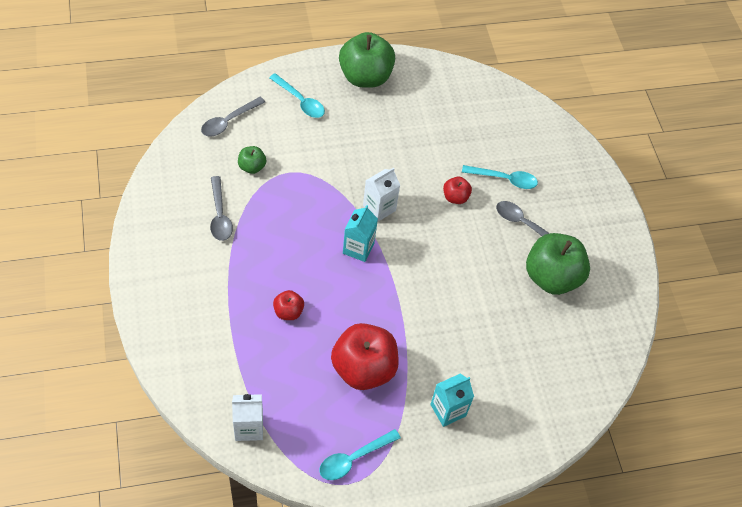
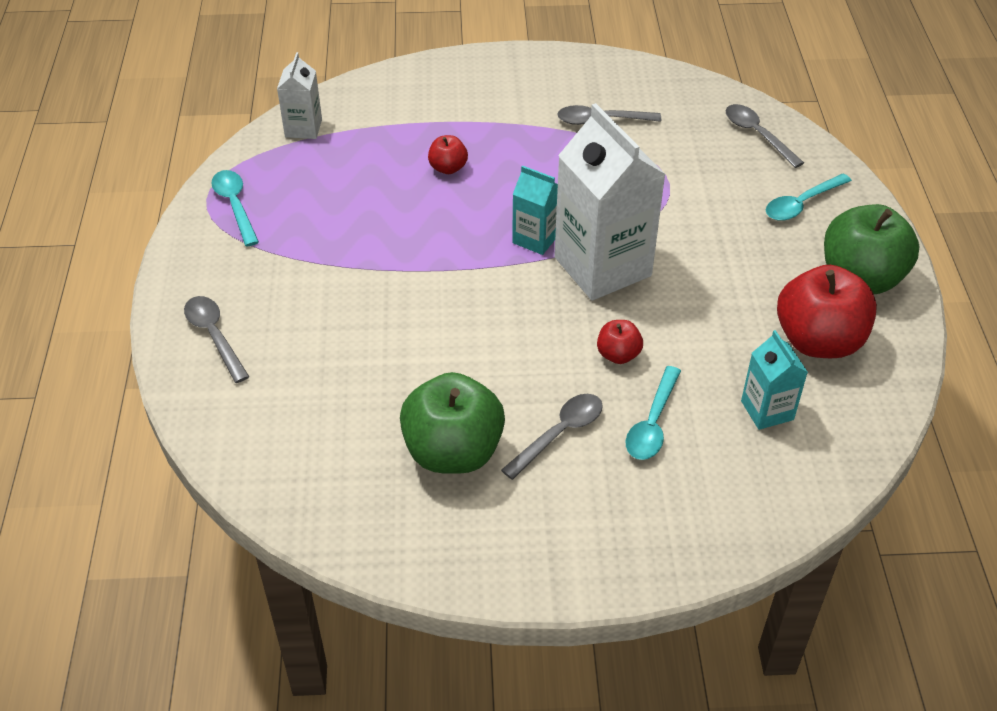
camera: 105 degrees right, 10 degrees down
green apple [238,146,266,174] -> none
red apple [331,323,399,390] -> red apple moved to [777,265,877,358]
white carton [363,167,400,222] -> white carton [554,103,666,301], size x2.00
turquoise carton [430,373,474,427] -> turquoise carton moved to [741,330,808,430]
none -> grey spoon [184,296,249,383]

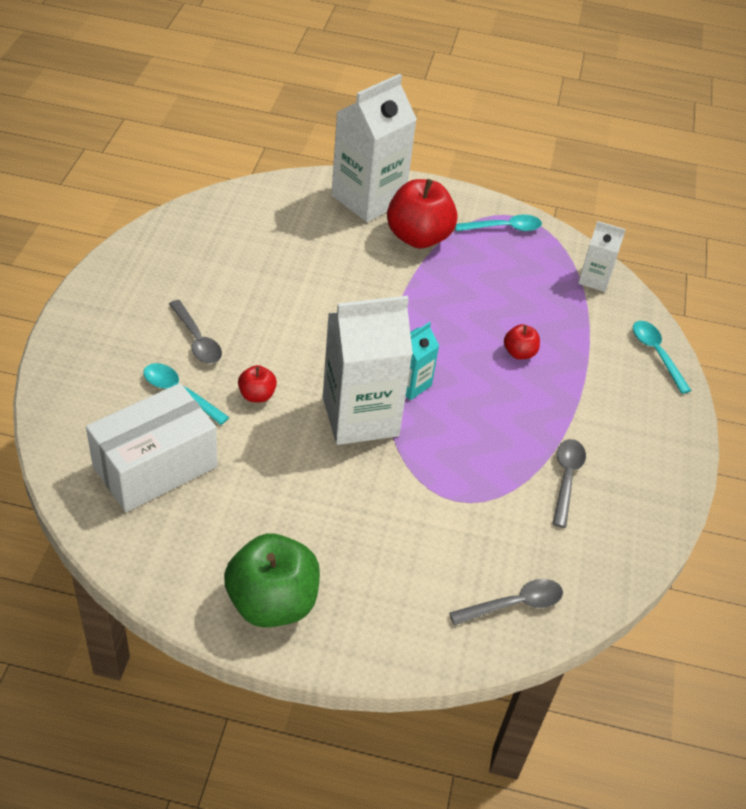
camera: 100 degrees right, 0 degrees up
grey spoon [184,296,249,383] -> white carton [331,74,417,222]
green apple [400,372,505,474] -> none
turquoise carton [741,330,808,430] -> white box [86,383,218,512]
turquoise spoon [766,173,852,221] -> turquoise spoon moved to [633,321,692,394]
red apple [777,265,877,358] -> red apple moved to [387,179,458,248]

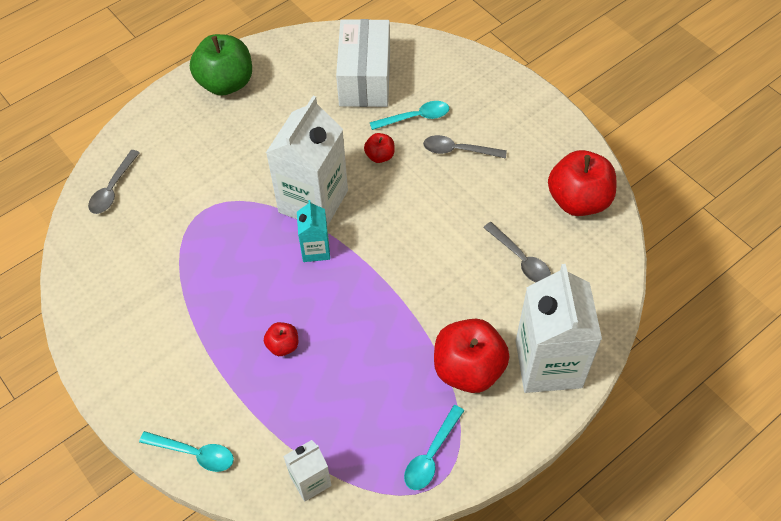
camera: 135 degrees right, 10 degrees up
grey spoon [553,439,586,528] -> grey spoon moved to [483,222,551,282]
none -> red apple [548,150,616,216]

